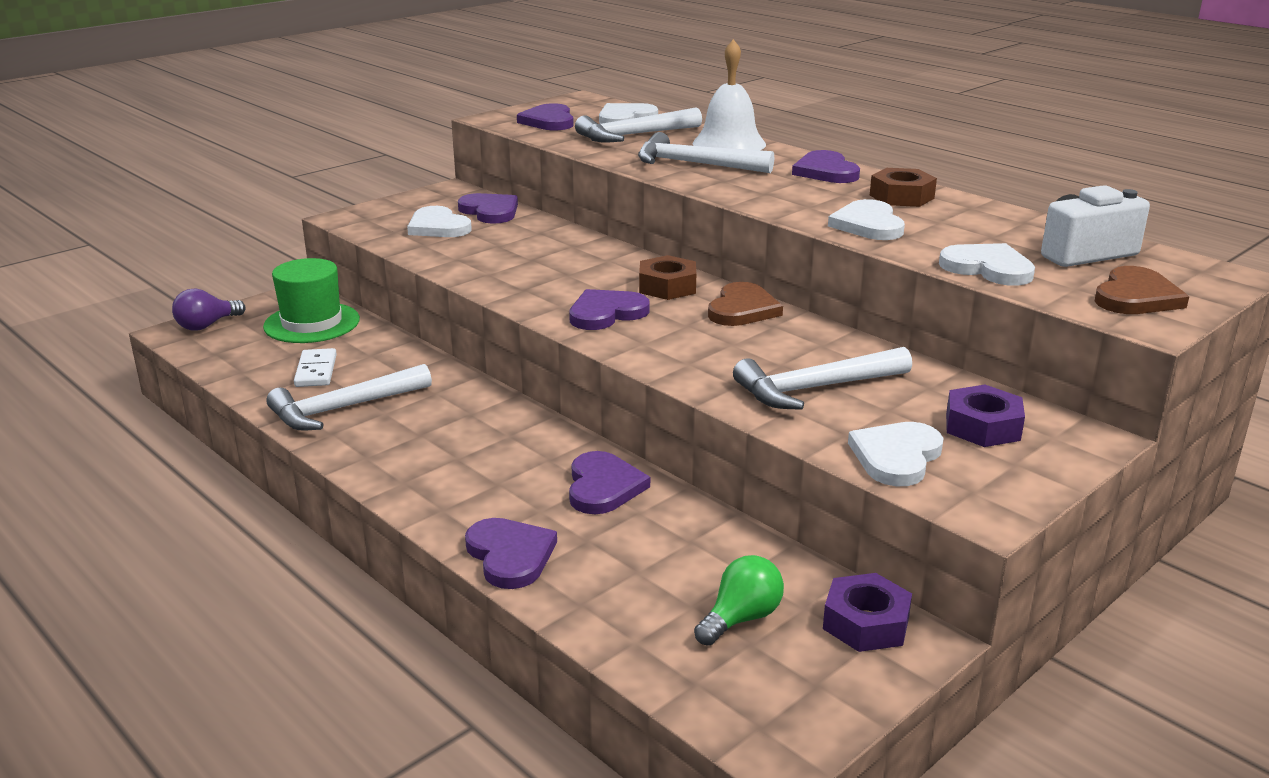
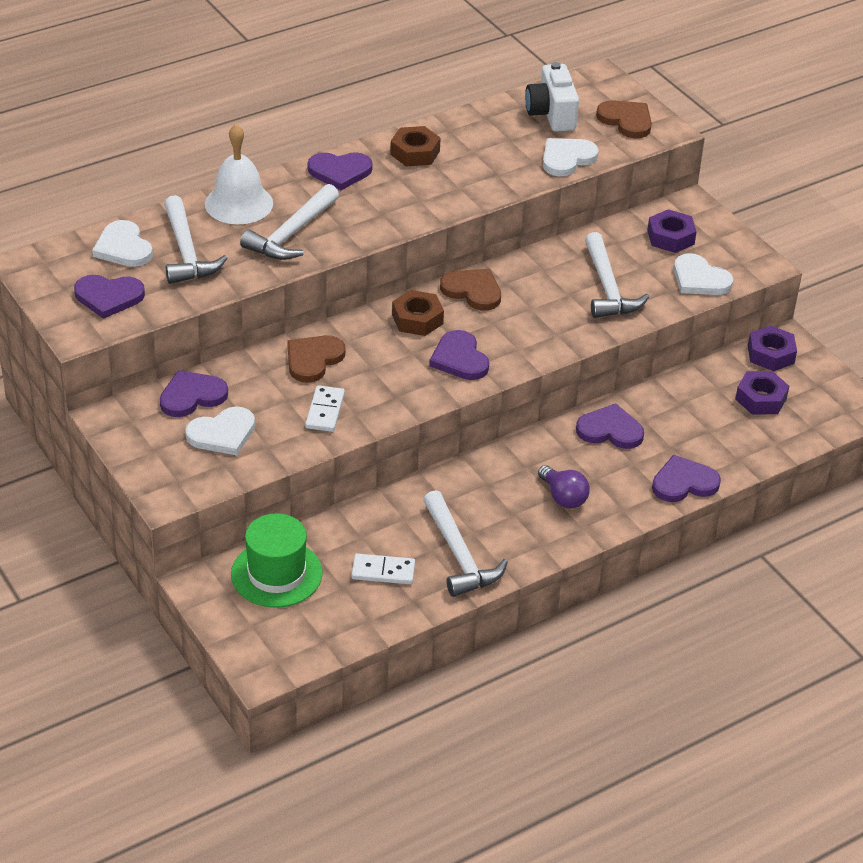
camera: 80 degrees left, 15 degrees up
purple light bulb [172,289,246,330] -> purple light bulb moved to [538,465,590,509]
green light bulb [694,555,784,646] -> purple nut [735,371,789,415]
white heart [828,199,905,240] -> none
none -> brown heart [287,335,346,383]
none -> white domino [305,385,345,432]

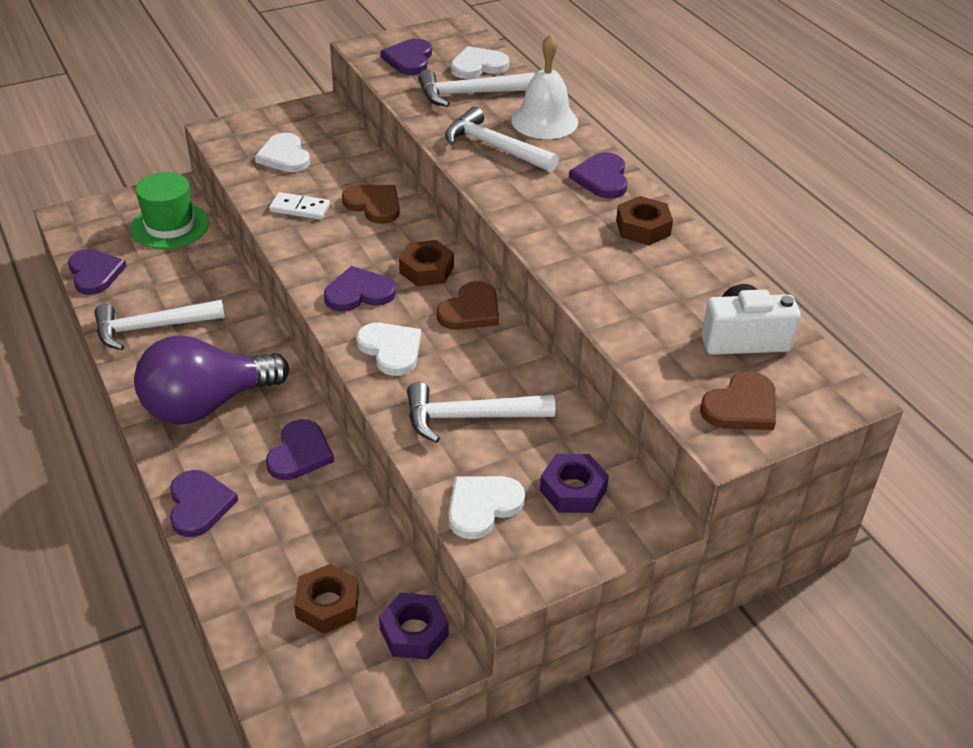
camera: 95 degrees right, 0 degrees up
purple heart [160,370,228,417] -> purple heart moved to [68,249,127,295]
white domino [352,554,415,584] -> none
purple light bulb [538,465,590,509] -> purple light bulb [134,335,289,425], size x2.14
white heart [543,138,599,176] -> white heart moved to [356,323,421,376]
purple nut [735,371,789,415] -> brown nut [294,564,359,634]

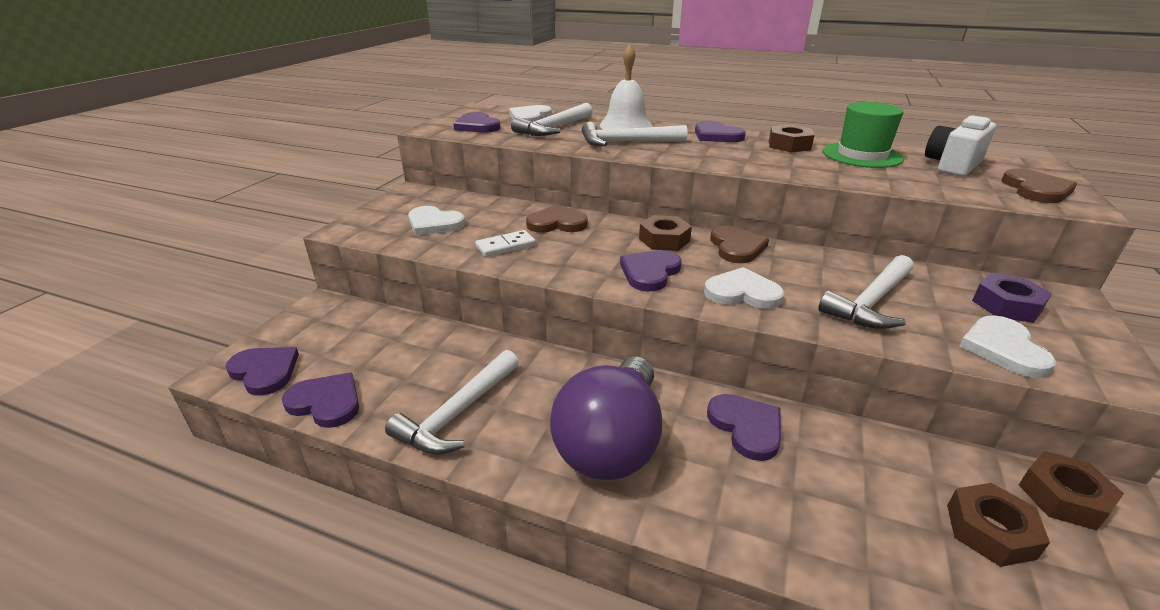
camera: 40 degrees left, 10 degrees down
green hat [130,172,209,249] -> green hat moved to [823,102,904,168]
purple heart [170,470,238,537] -> purple heart moved to [225,347,299,396]
purple nut [379,593,449,660] -> brown nut [1019,451,1124,531]

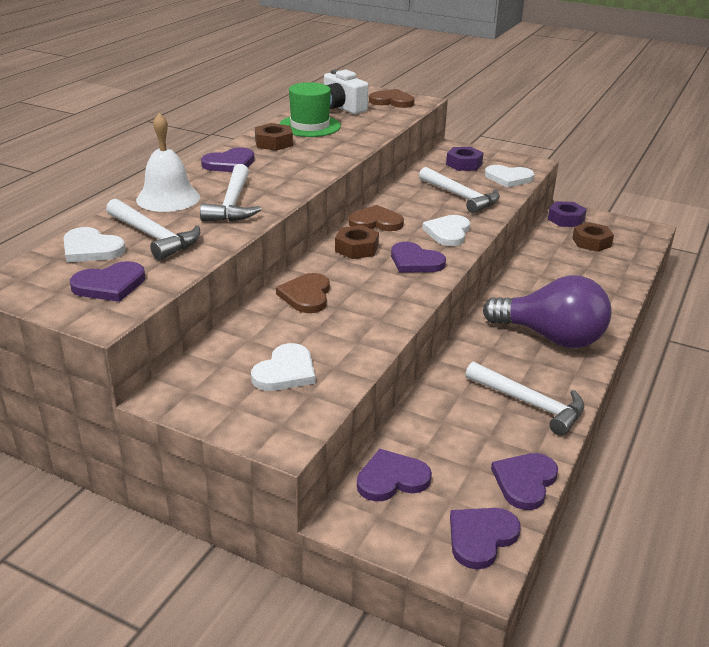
camera: 85 degrees left, 0 degrees up
white domino [475,230,536,257] -> none
purple heart [707,394,781,461] -> purple heart moved to [357,449,432,501]
brown nut [1019,451,1124,531] -> purple nut [548,201,587,227]

